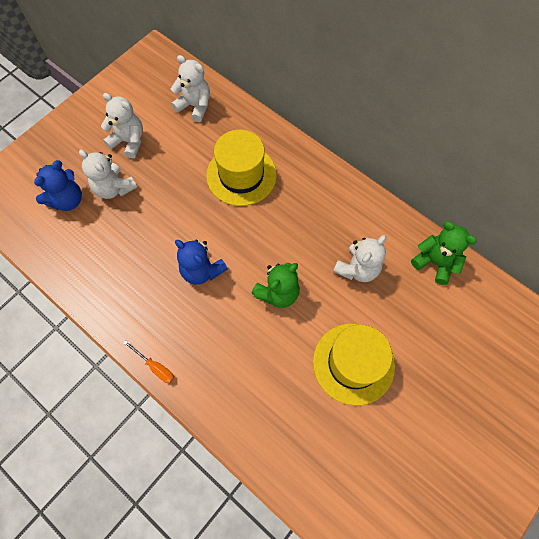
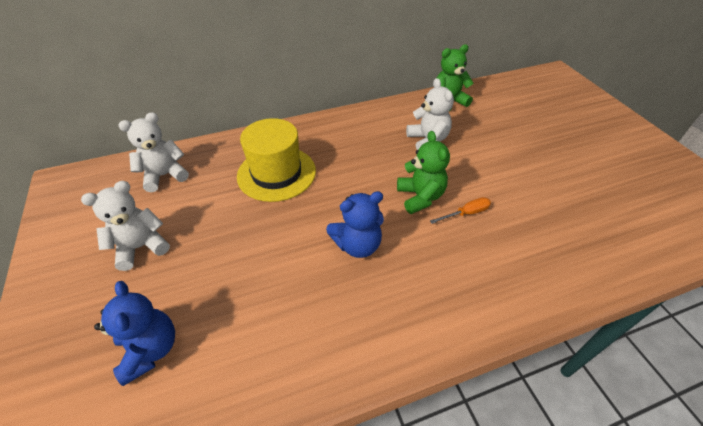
camera: 60 degrees left, 20 degrees down
white teddy bear [79,150,137,199] -> none
orange screwdriver [124,340,174,383] -> orange screwdriver moved to [430,197,491,224]
yellow hat [313,324,395,406] -> none

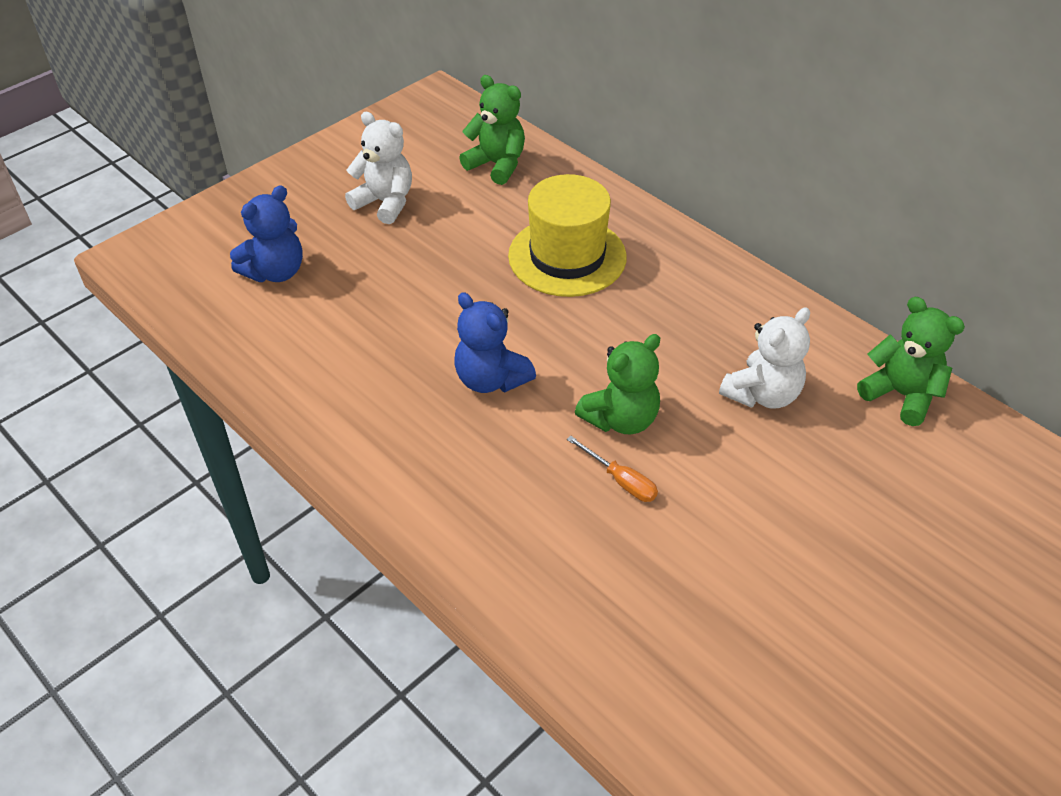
camera: 65 degrees right, 0 degrees up
white teddy bear [118,112,189,192] -> green teddy bear [459,75,525,185]

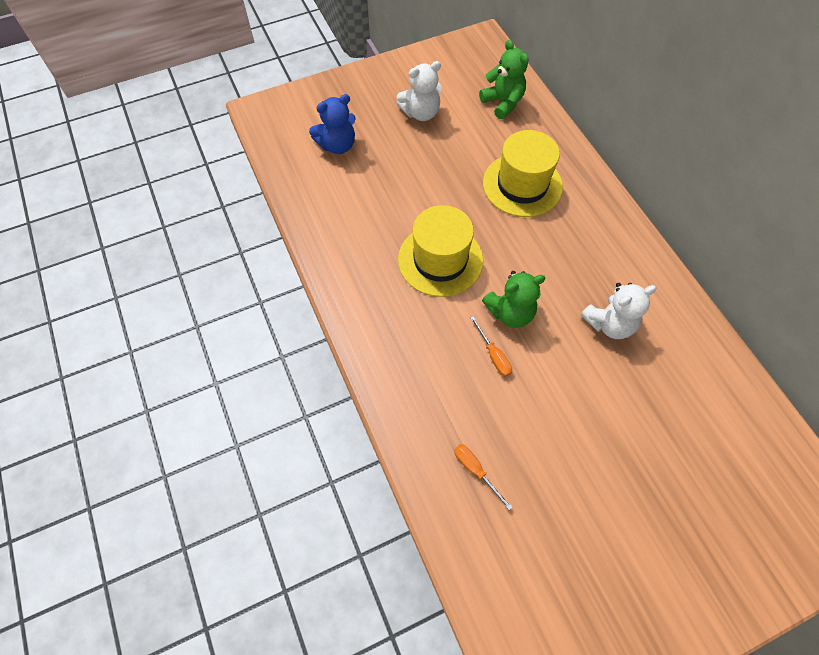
camera: 20 degrees right, 15 degrees up
white teddy bear [345,112,412,224] -> white teddy bear turned 105 degrees clockwise [396,61,442,121]
blue teddy bear [455,292,536,393] -> yellow hat [398,205,483,297]
green teddy bear [857,297,965,426] -> none
none -> orange screwdriver [454,444,513,510]

